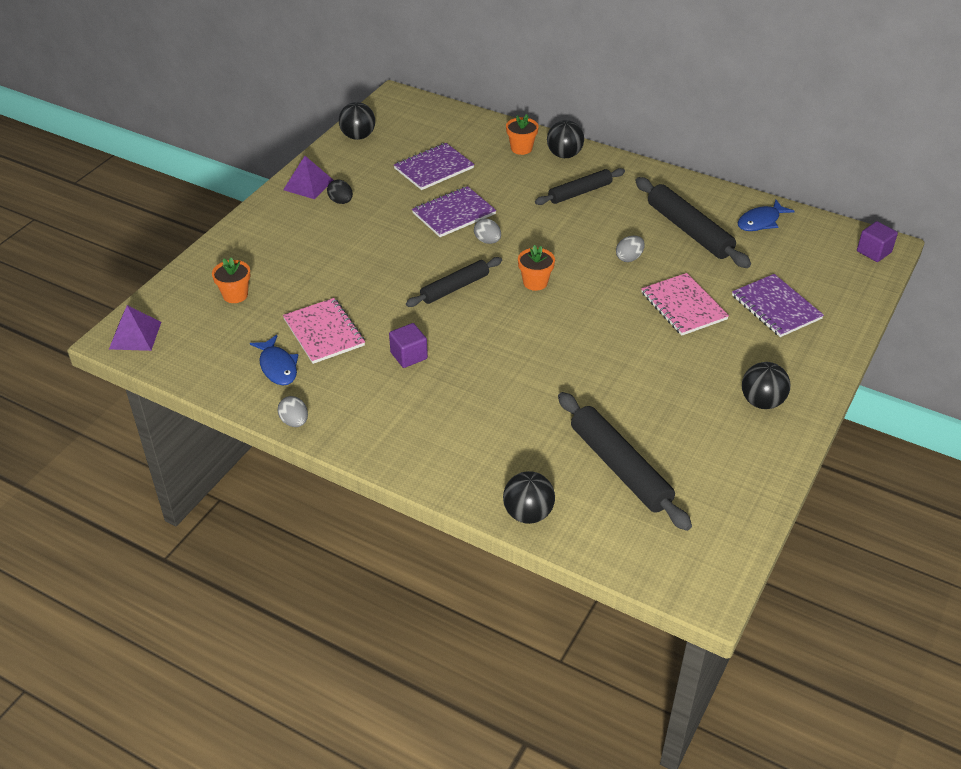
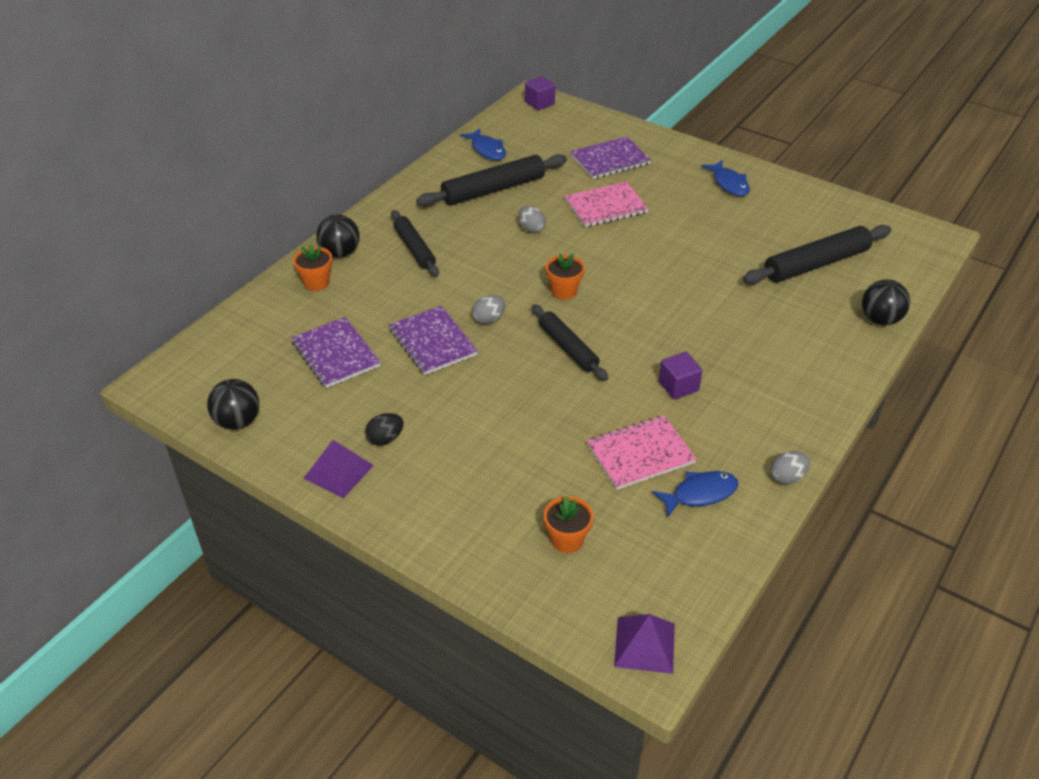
camera: 85 degrees left, 0 degrees up
black ball [742,362,790,409] -> blue fish [701,160,750,196]

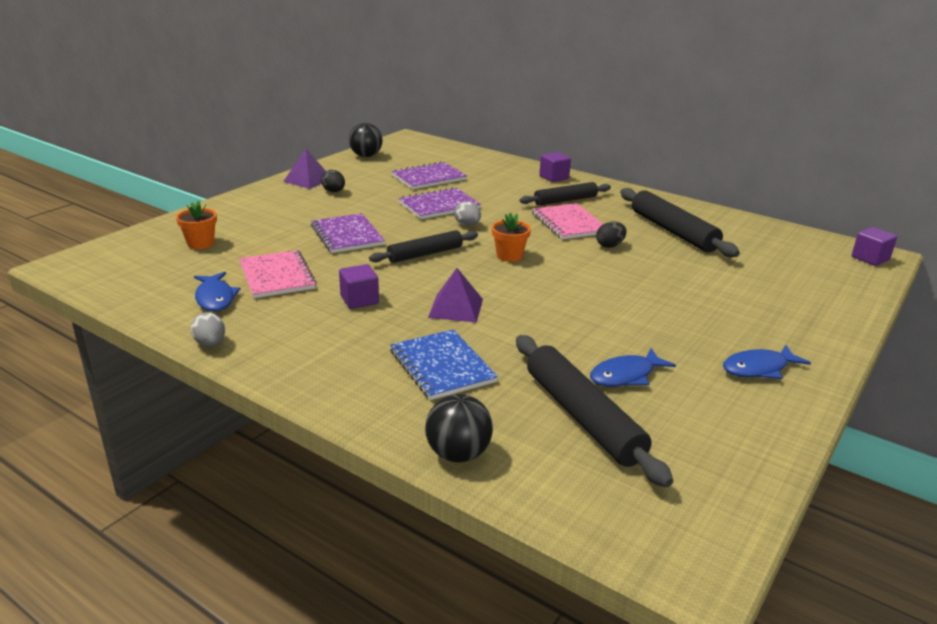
camera: 90 degrees right, 15 degrees down
orange flower pot [293,244,332,291] -> none
black ball [317,214,360,258] -> purple cube [539,152,571,182]
blue fish [460,128,506,160] -> blue fish moved to [590,348,676,387]
grey egg [518,206,546,233] -> black egg [596,222,626,248]
pink notebook [565,182,649,227] -> pink notebook moved to [532,203,603,240]
purple notebook [570,136,651,179] -> purple notebook moved to [311,213,385,253]
purple pyramid [614,614,675,674] -> purple pyramid moved to [428,268,483,323]
none -> blue notebook [390,329,498,400]

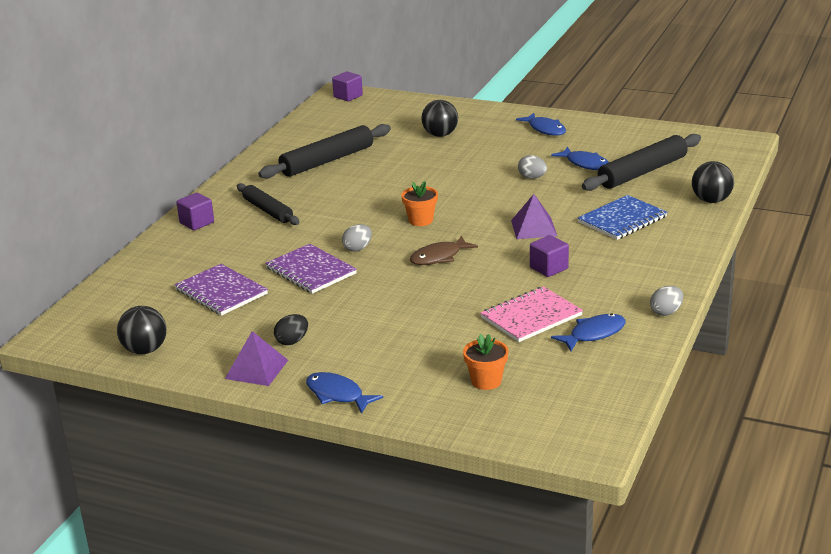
camera: 100 degrees left, 0 degrees up
purple notebook [311,213,385,253] -> none
black rolling pin [369,230,478,263] -> brown fish [410,236,478,265]
pink notebook [532,203,603,240] -> none
black egg [596,222,626,248] -> none
none -> blue fish [306,372,383,414]
none -> black ball [421,100,458,137]
none -> grey egg [518,155,547,179]

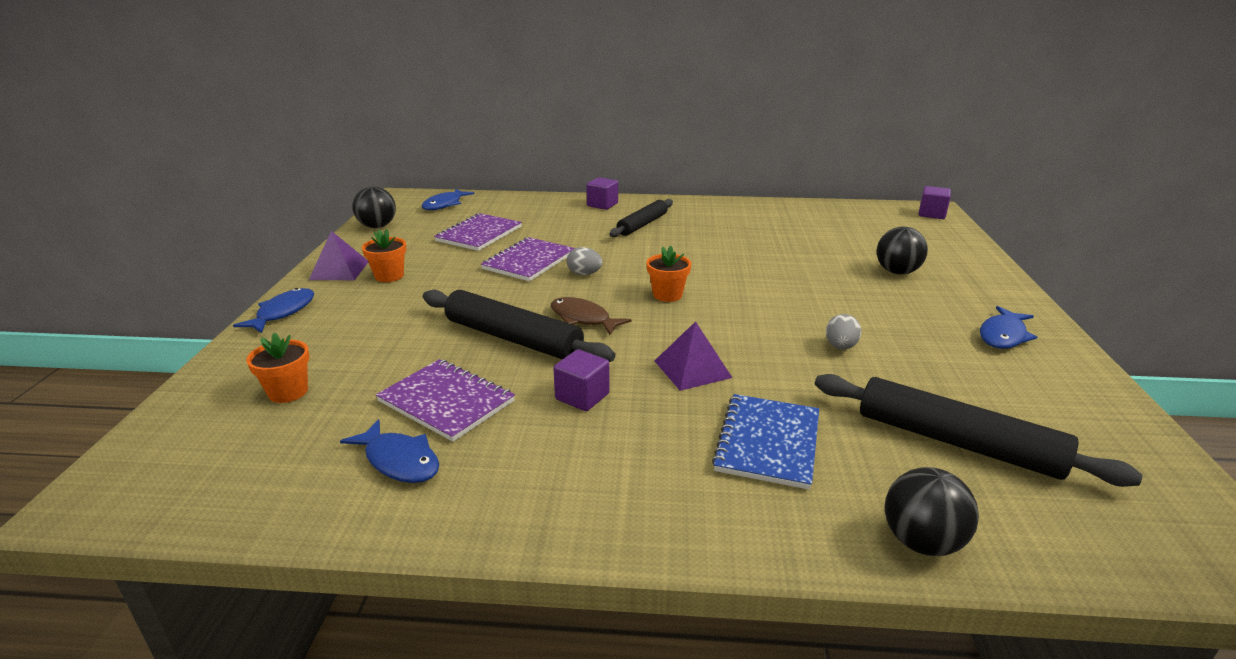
camera: 70 degrees right, 0 degrees up
black rolling pin [258,124,391,179] -> black rolling pin moved to [423,290,615,362]
black egg [274,314,308,345] -> orange flower pot [362,229,406,282]
pink notebook [480,286,583,342] -> purple notebook [376,359,515,442]
blue fish [551,147,609,170] -> blue fish moved to [421,189,474,210]
blue notebook [578,195,668,240] -> blue notebook turned 75 degrees clockwise [712,394,819,490]
grey egg [650,286,683,316] -> none

